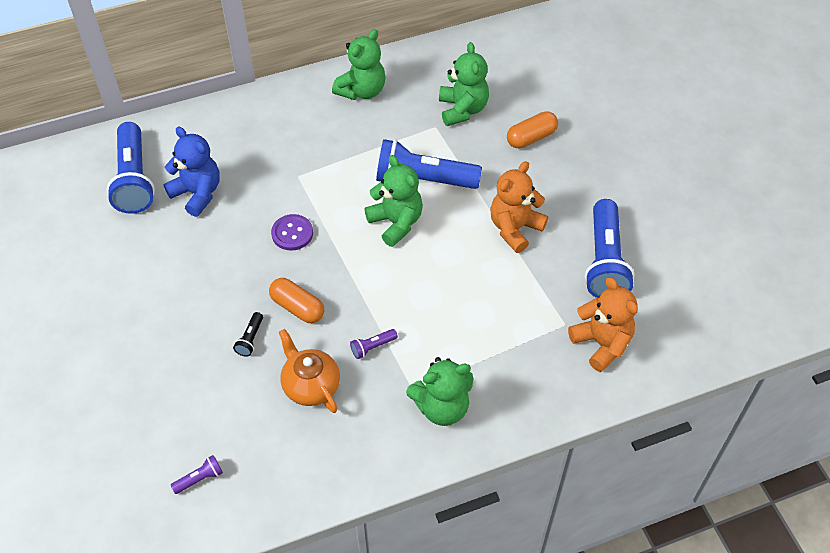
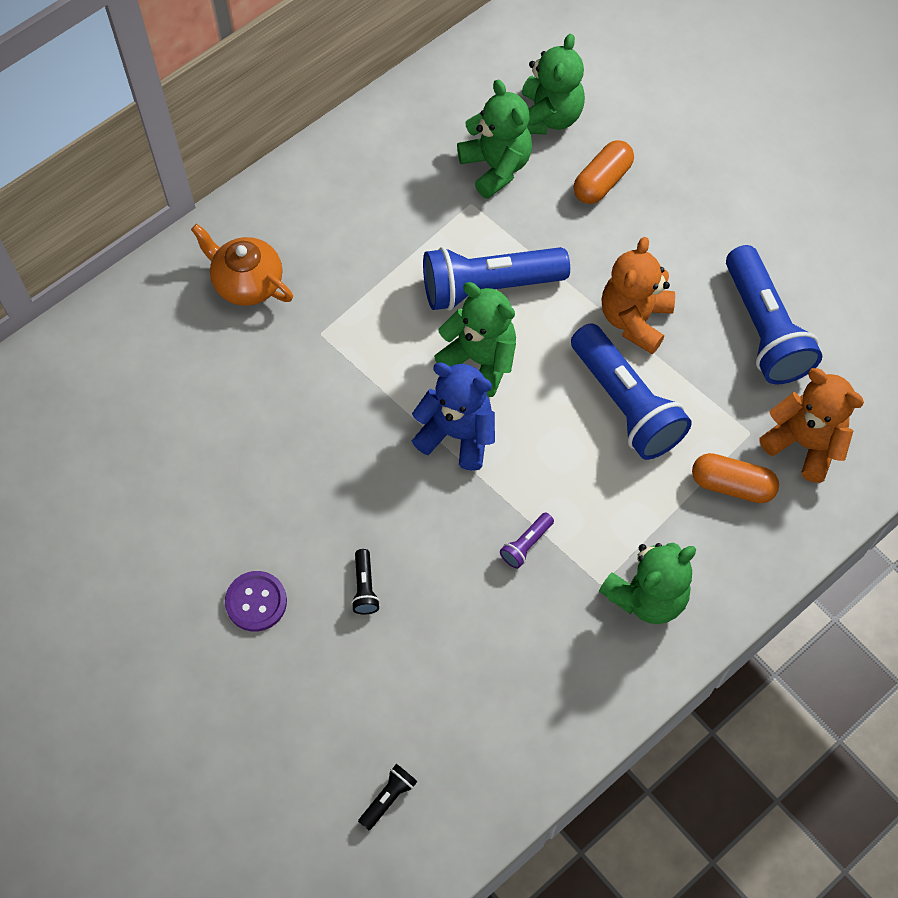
camera: 20 degrees left, 10 degrees up
blue flashlight [107,122,155,214] -> blue flashlight moved to [571,323,692,460]
blue teddy bear [164,127,220,217] -> blue teddy bear moved to [412,363,495,471]
purple flashlight [171,455,223,494] -> black flashlight [358,764,417,830]
orange capsule [269,278,324,323] -> orange capsule moved to [692,453,779,503]
purple button [271,214,313,250] -> purple button moved to [225,571,287,632]
orange teapot [279,329,340,413] -> orange teapot moved to [191,224,293,306]
green teddy bear [332,29,385,100] -> green teddy bear moved to [522,34,585,135]

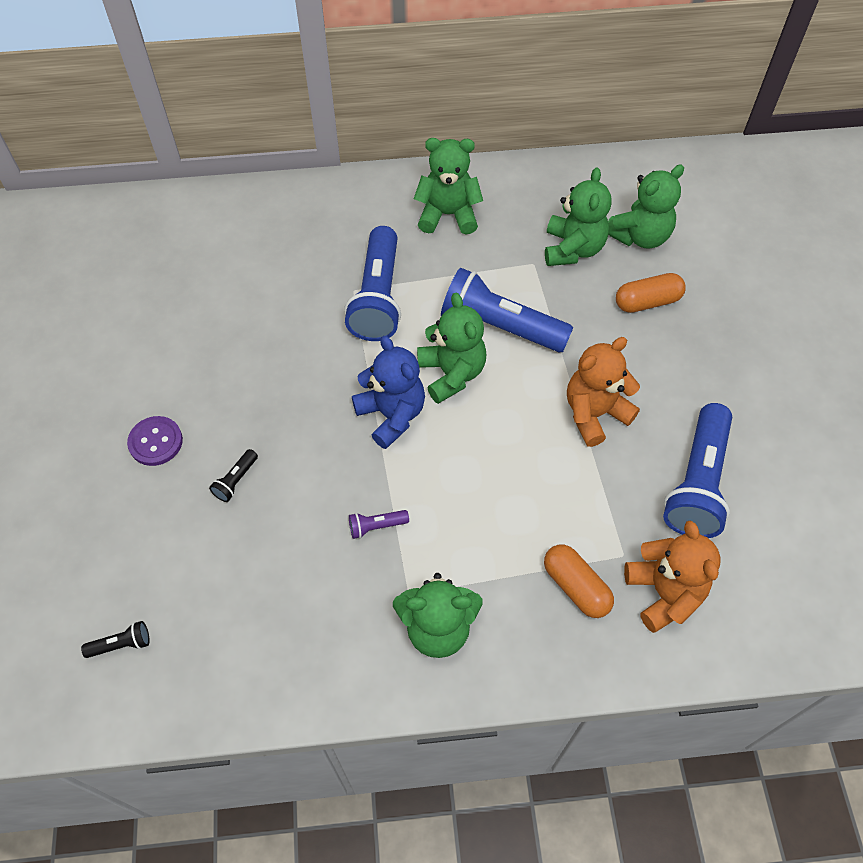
camera: 35 degrees right, 5 degrees down
orange teapot [191,224,293,306] -> none
blue flashlight [571,323,692,460] -> blue flashlight moved to [344,226,401,341]
none -> green teddy bear [414,138,483,234]

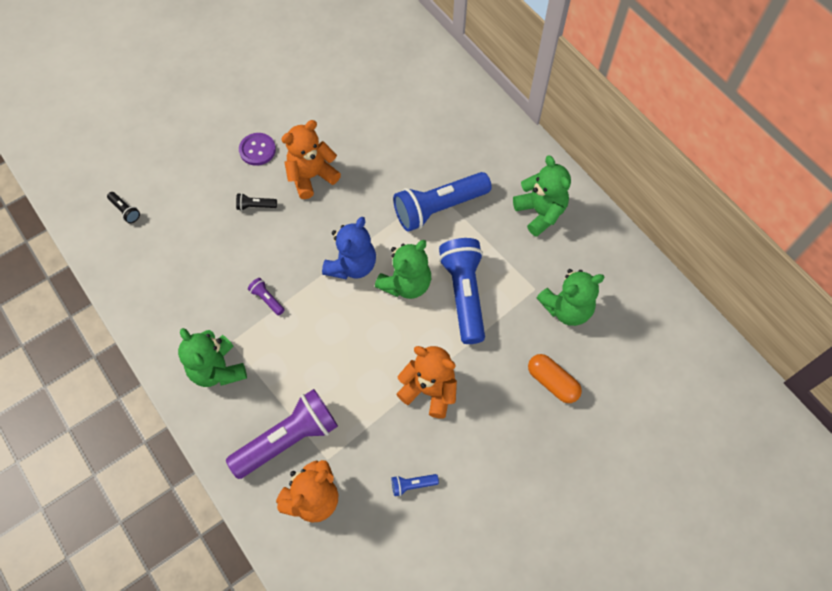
camera: 60 degrees right, 5 degrees up
orange capsule [544,544,614,618] -> purple flashlight [226,389,338,479]
green teddy bear [608,164,684,249] -> none
blue flashlight [663,403,732,538] -> blue flashlight [391,474,439,496], size x0.41
none -> orange teddy bear [281,120,341,199]

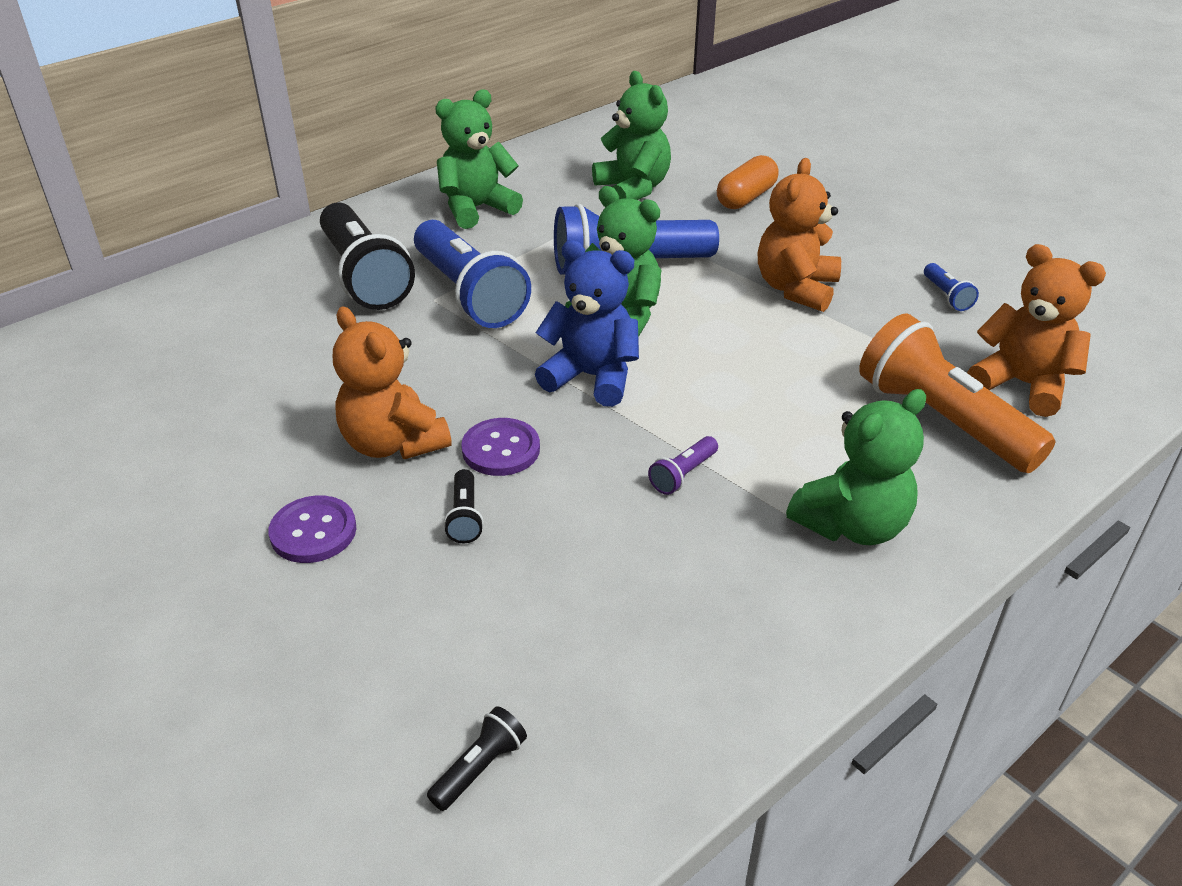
camera: 95 degrees left, 25 degrees down
purple flashlight [226,389,338,479] -> orange flashlight [859,313,1055,473]
none -> black flashlight [320,202,415,310]
none -> purple button [461,418,540,476]

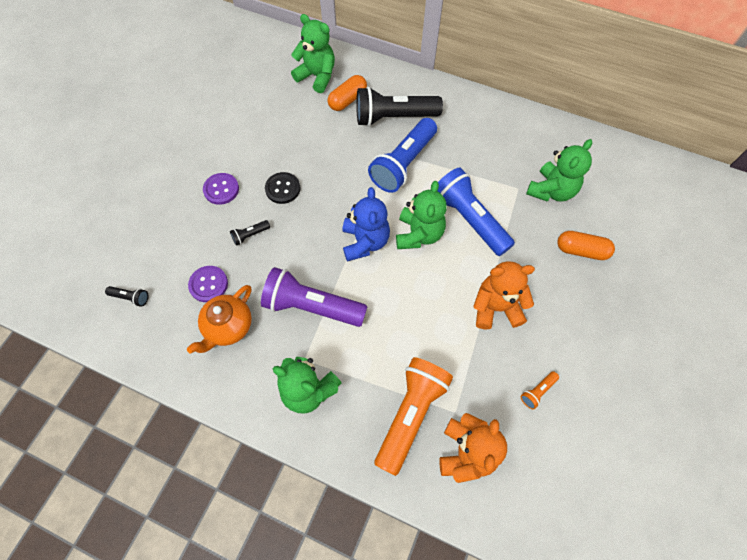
camera: 65 degrees right, 25 degrees up
black flashlight [320,202,415,310] -> black flashlight turned 45 degrees clockwise [356,87,443,126]
orange teddy bear [333,307,452,459] -> black button [265,172,300,204]
green teddy bear [435,89,523,229] -> green teddy bear moved to [291,14,335,93]
purple button [461,418,540,476] -> purple button moved to [188,266,228,302]
purple flashlight [648,436,718,495] -> purple flashlight [261,267,368,327], size x2.43
blue flashlight [924,263,979,311] -> orange flashlight [521,371,559,410]
none -> orange teapot [187,285,252,353]
none -> orange capsule [328,75,367,111]

